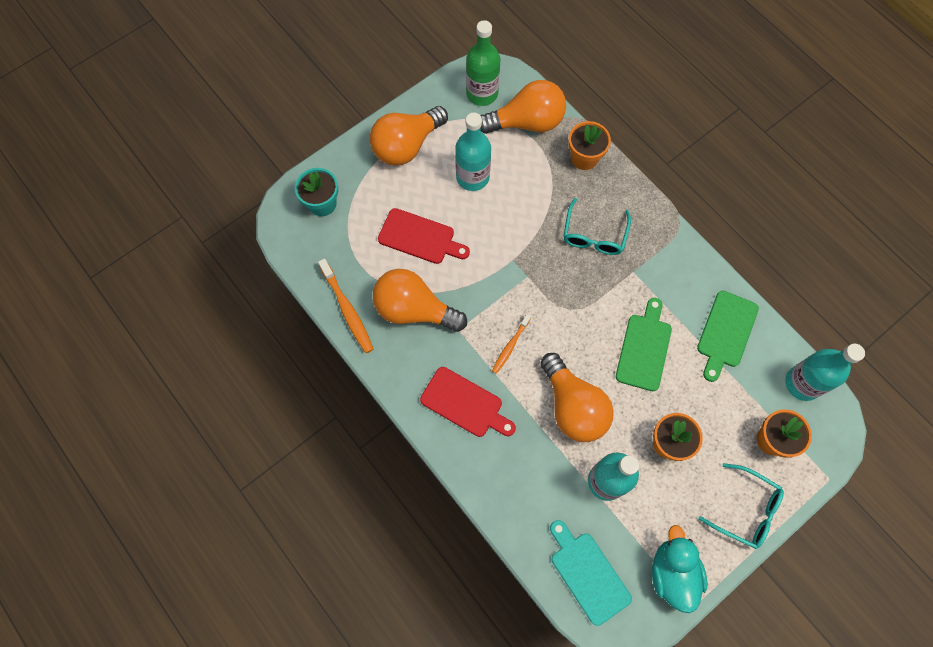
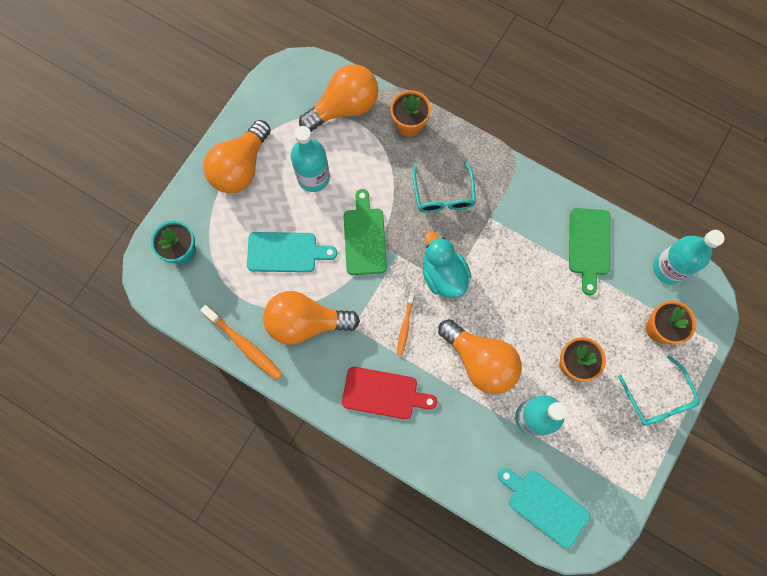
camera: 20 degrees left, 5 degrees up
red cutting board [378,208,470,264] -> turquoise cutting board [247,232,337,272]
green bottle [466,20,500,106] -> none
green cutting board [616,298,672,391] -> green cutting board moved to [344,189,387,275]
turquoise duck [652,525,707,613] -> turquoise duck moved to [423,232,471,298]
turquoise glasses [699,463,784,549] -> turquoise glasses turned 60 degrees clockwise [618,355,700,426]

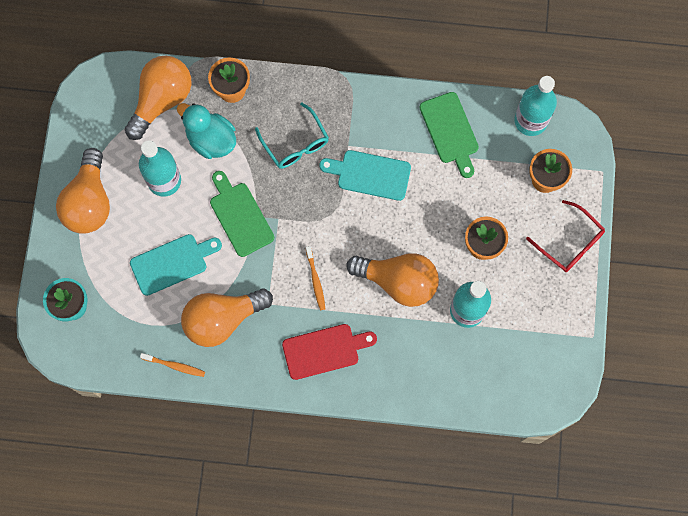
camera: 25 degrees left, 0 degrees up
orange toothbrush [200,305,283,380] -> orange toothbrush [140,353,205,377], size x0.63
turquoise duck [423,232,471,298] -> turquoise duck moved to [177,103,236,159]
turquoise cutting board [498,468,590,548] -> turquoise cutting board moved to [319,150,411,201]
turquoise glasses [618,355,700,426] -> red glasses [526,200,605,272]

